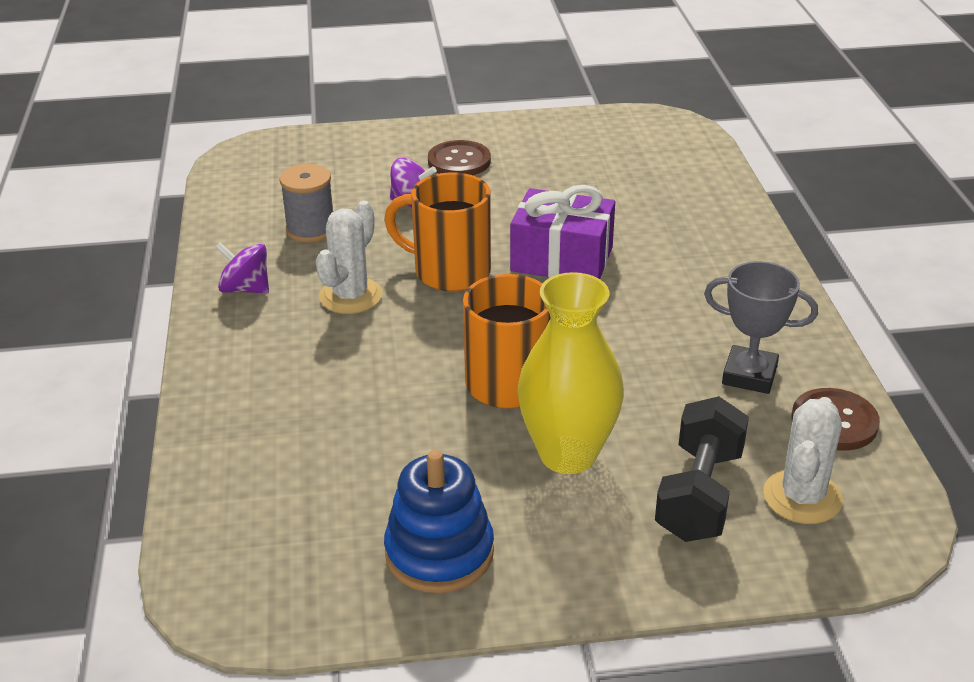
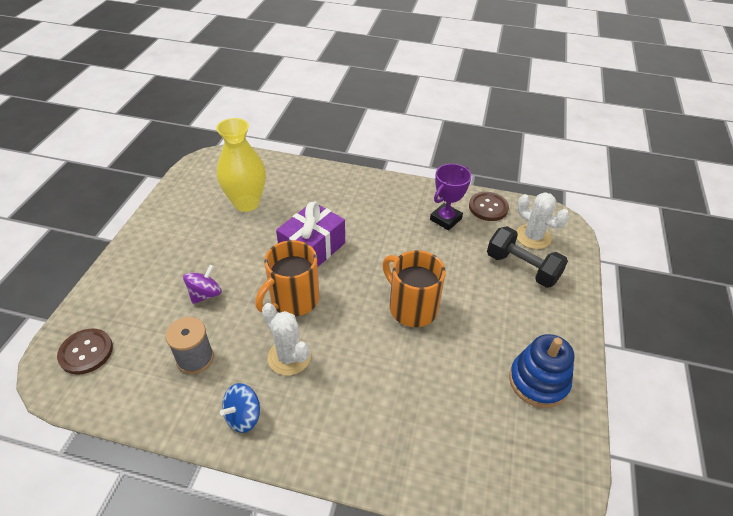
camera: 70 degrees left, 10 degrees up
purple spinning top [215,242,269,294] -> blue spinning top [220,383,260,433]
brown button [428,140,491,175] -> brown button moved to [57,329,113,375]
yellow vase [517,272,624,474] -> yellow vase moved to [216,118,266,212]
grey trophy [704,261,818,394] -> purple trophy [430,164,472,230]

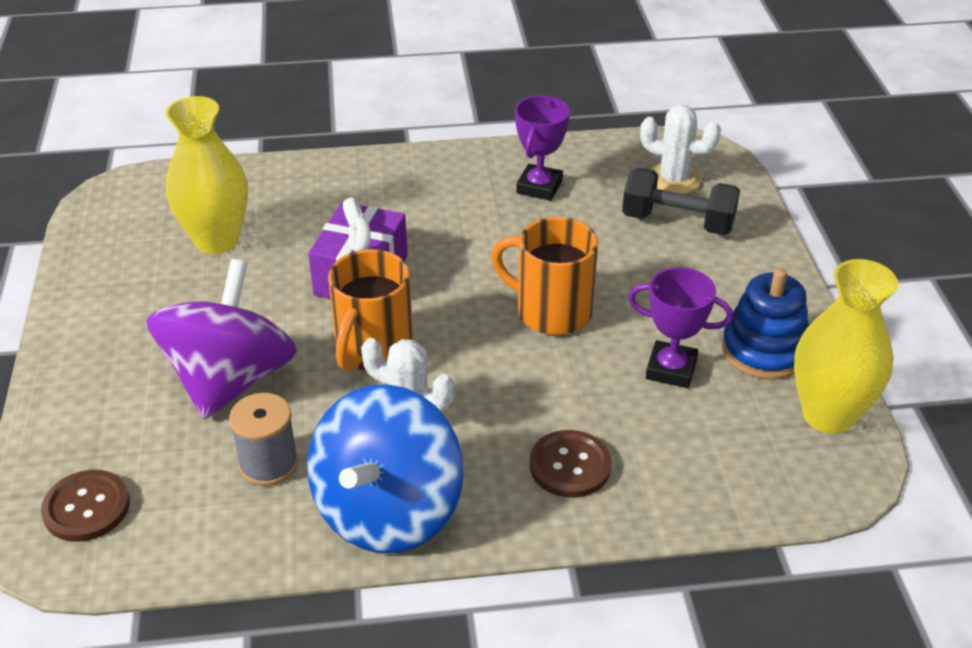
camera: 20 degrees left, 5 degrees down
purple spinning top [183,265,222,304] -> purple spinning top [146,259,297,419], size x2.22
blue spinning top [220,383,260,433] -> blue spinning top [307,384,464,553], size x2.22
brown button [469,192,509,221] -> brown button moved to [530,430,612,498]
none -> purple trophy [628,267,733,388]
none -> yellow vase [794,259,898,434]

